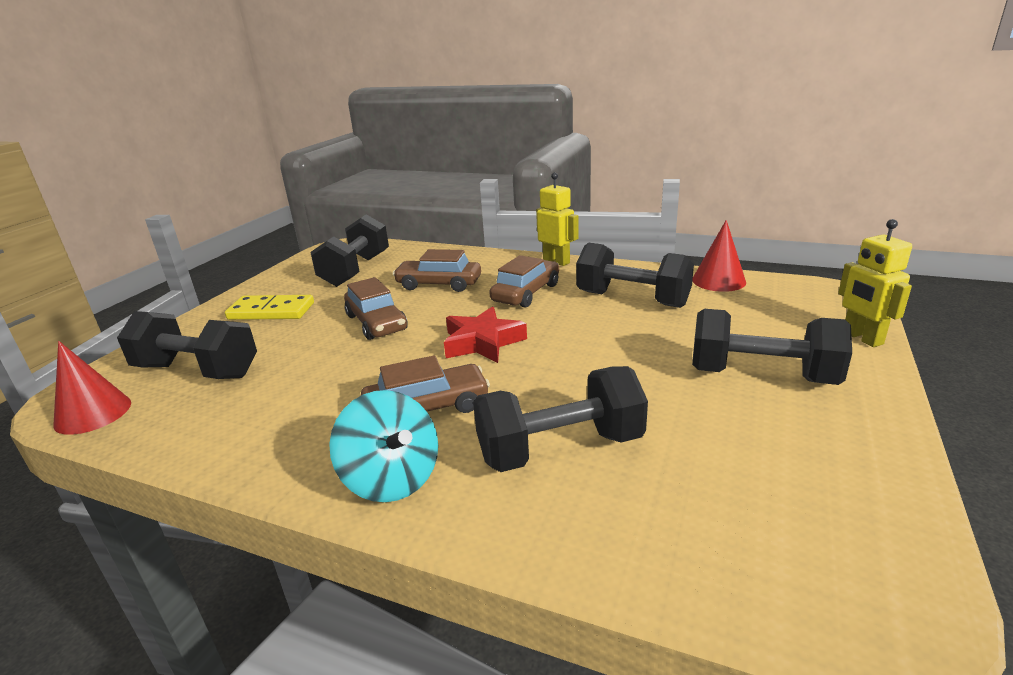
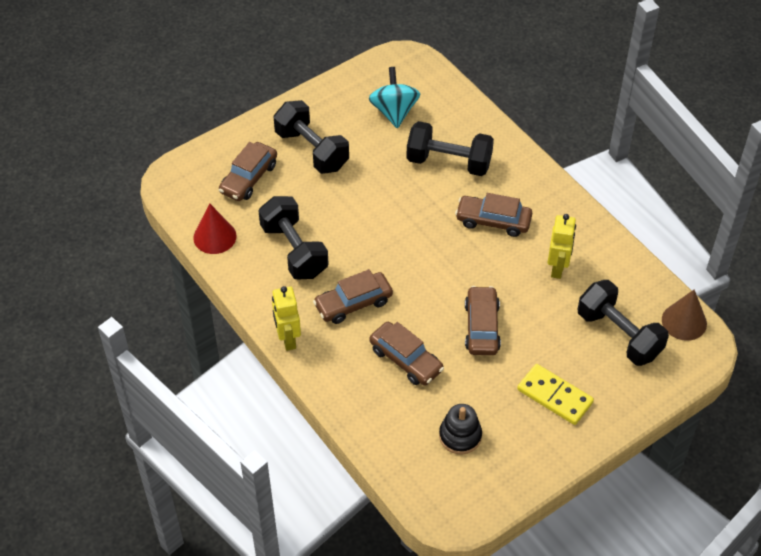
camera: 150 degrees left, 25 degrees up
red cone [53,341,131,435] -> brown cone [662,289,707,341]
black dumbbell [310,214,389,287] -> black stacking toy [439,404,482,455]
turquoise spinning top [329,390,438,502] -> turquoise spinning top moved to [369,67,420,128]
red star [444,306,527,363] -> none
yellow robot [838,219,912,347] -> yellow robot moved to [548,214,576,279]
none -> brown car [219,142,277,201]

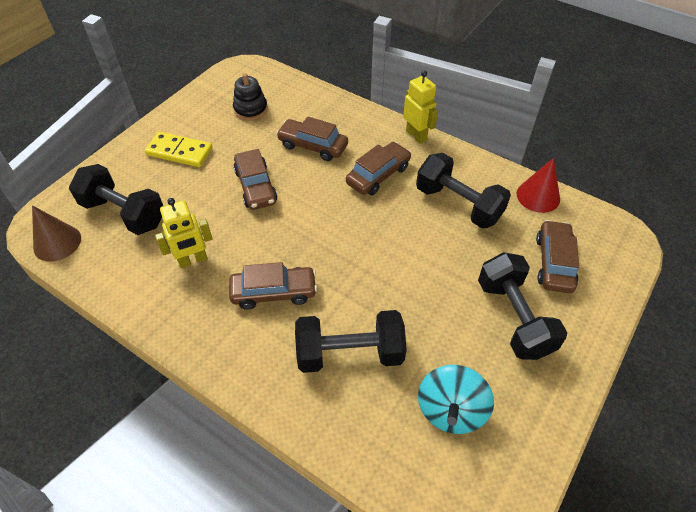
camera: 160 degrees right, 0 degrees up
black dumbbell [274,100,349,174] -> black dumbbell turned 45 degrees clockwise [478,252,567,360]
turquoise spinning top [369,67,420,128] -> turquoise spinning top turned 45 degrees clockwise [418,365,494,434]
yellow robot [548,214,576,279] -> yellow robot turned 105 degrees counterclockwise [155,198,213,268]

